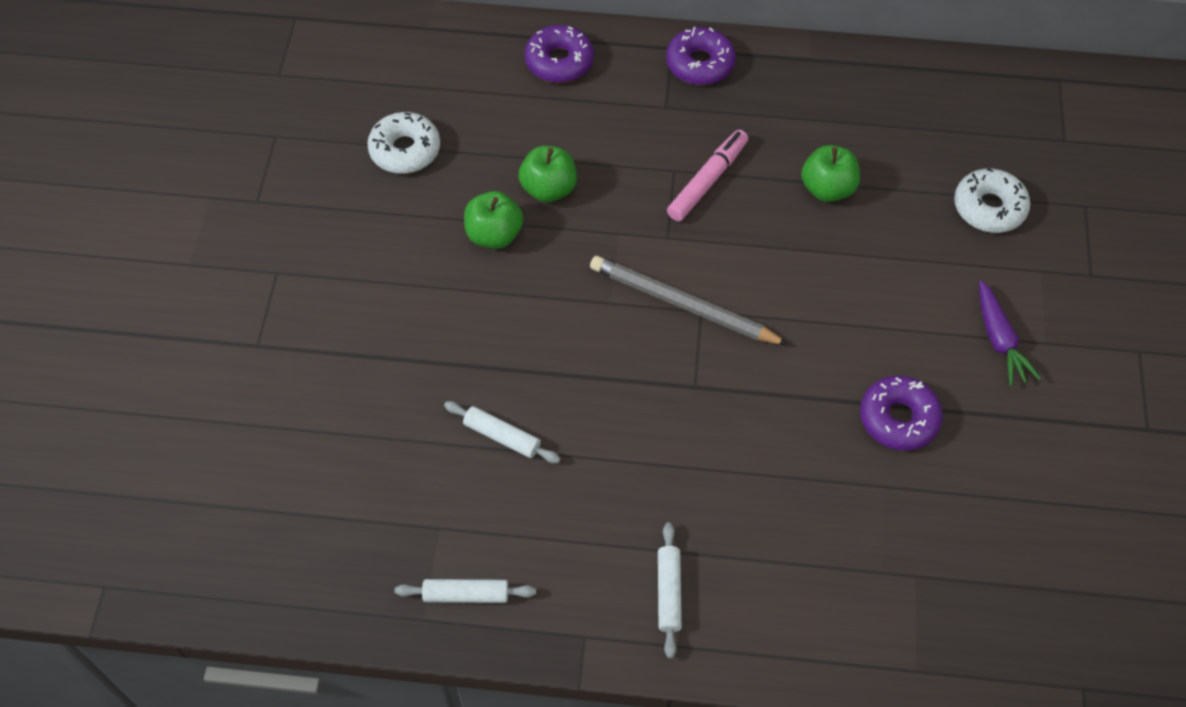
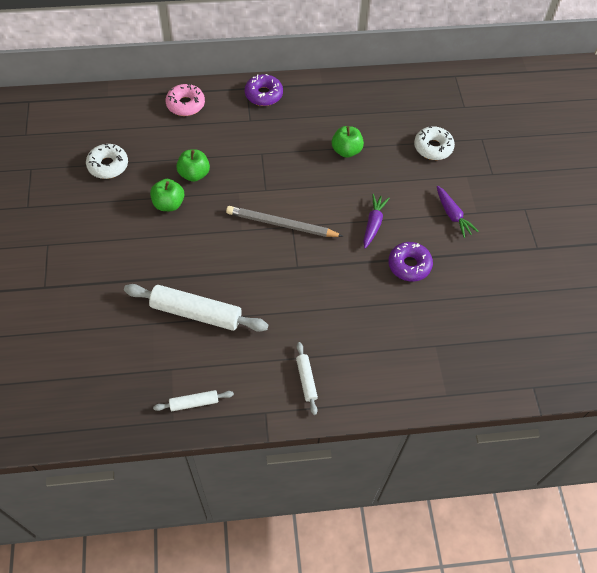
camera: 15 degrees left, 0 degrees up
white rolling pin [444,401,561,463] -> white rolling pin [124,284,268,332], size x2.00
purple donut [525,25,594,83] -> pink donut [166,84,205,116]
pink marker [667,130,748,221] -> none
none -> purple carrot [363,194,389,248]

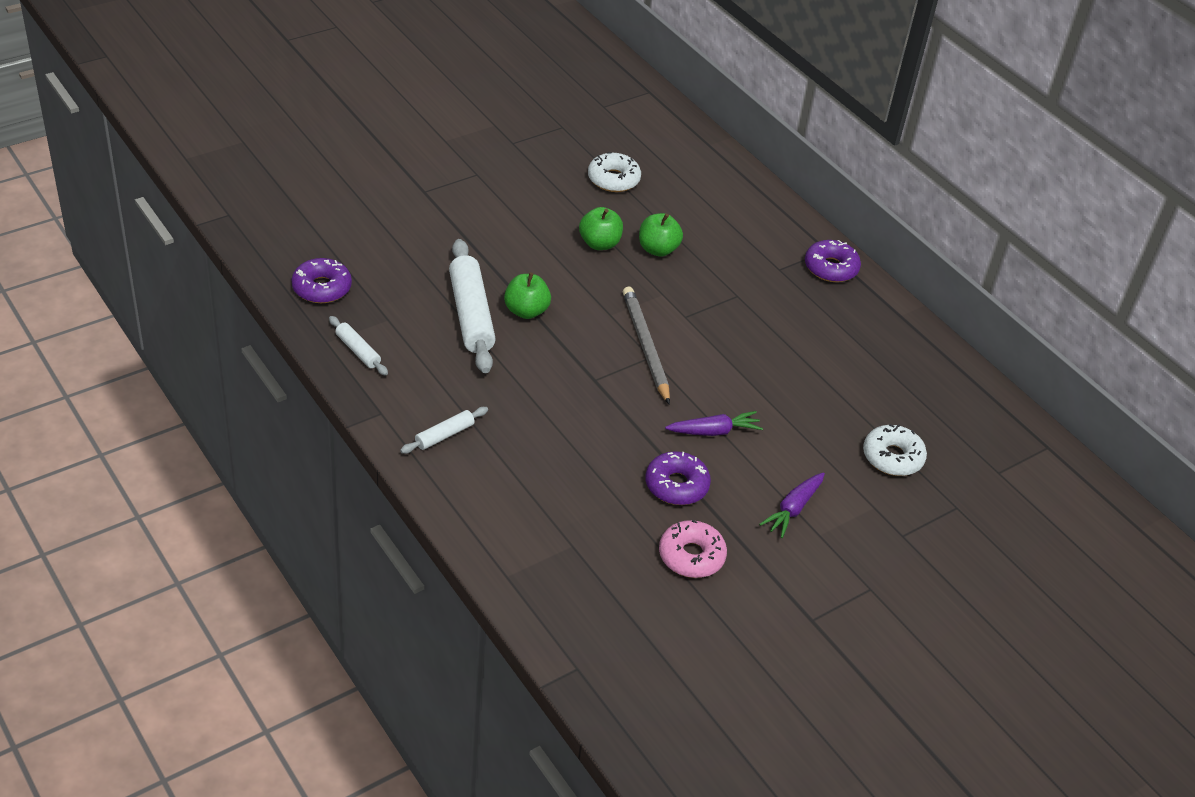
camera: 60 degrees right, 15 degrees down
pink donut [166,84,205,116] -> pink donut moved to [659,520,727,578]
green apple [332,126,364,158] -> green apple moved to [504,273,551,319]
none -> purple donut [291,258,352,303]

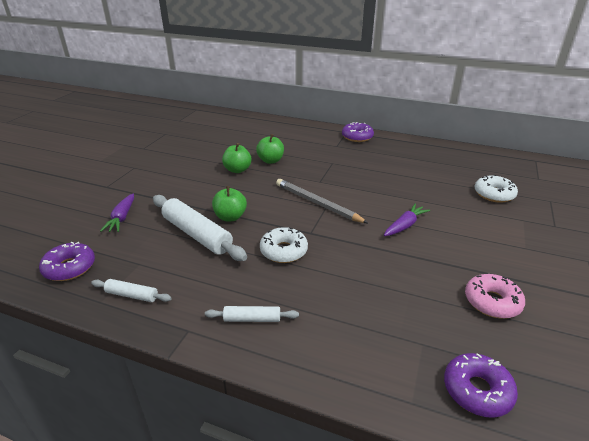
camera: 30 degrees left, 10 degrees down
white rolling pin [400,407,488,454] -> white rolling pin turned 75 degrees clockwise [205,306,299,322]
white donut [588,152,641,192] -> white donut moved to [260,227,308,263]
purple donut [645,451,711,505] -> purple donut moved to [444,353,518,418]
purple carrot [759,472,825,538] -> purple carrot moved to [100,194,134,232]

